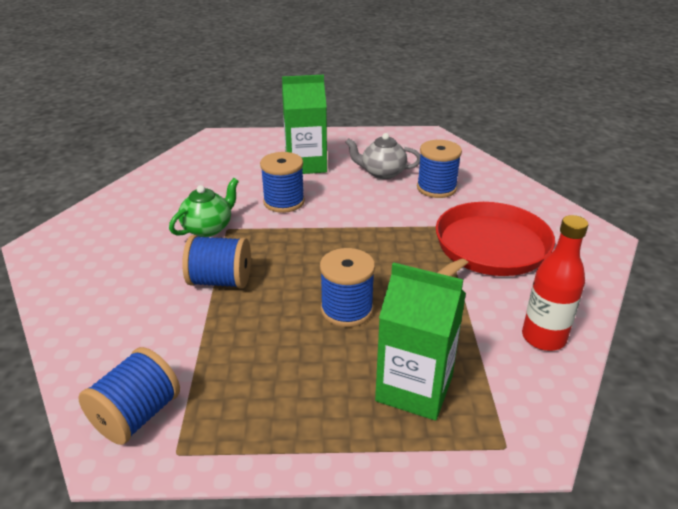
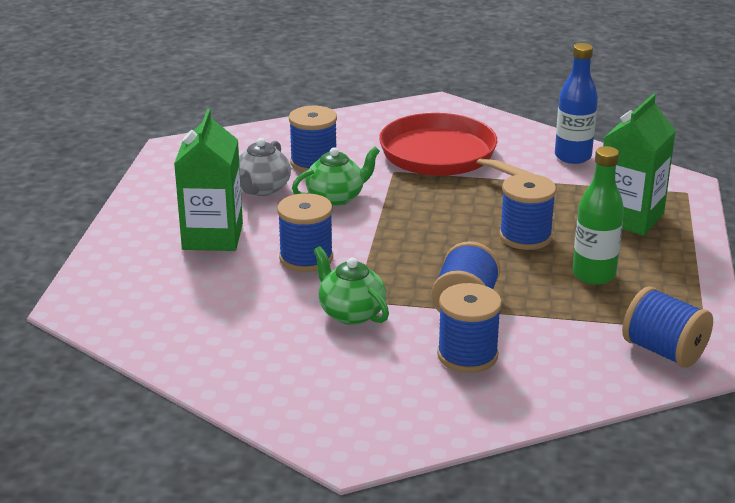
camera: 80 degrees left, 5 degrees down
red bottle [522,215,588,351] -> blue bottle [555,43,598,164]
none -> green teapot [292,147,380,206]
none -> blue spool [437,283,502,373]
none -> green bottle [572,146,624,285]

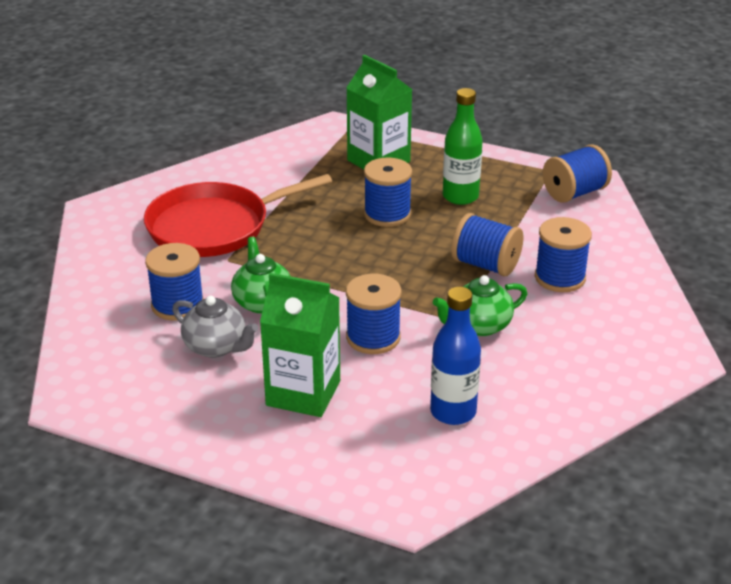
camera: 75 degrees left, 5 degrees up
blue bottle [555,43,598,164] -> blue bottle moved to [430,287,481,425]

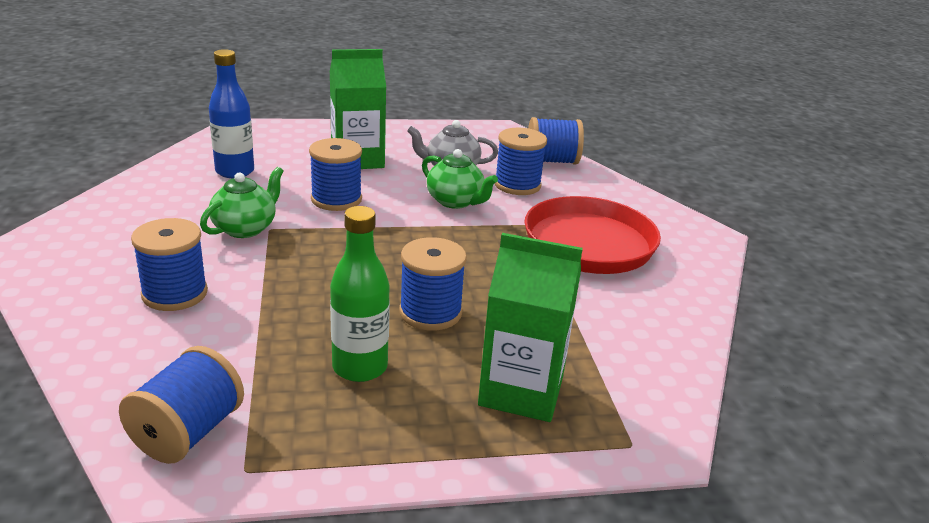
camera: 145 degrees right, 5 degrees down
blue spool [451,213,524,276] -> blue spool moved to [528,117,584,165]

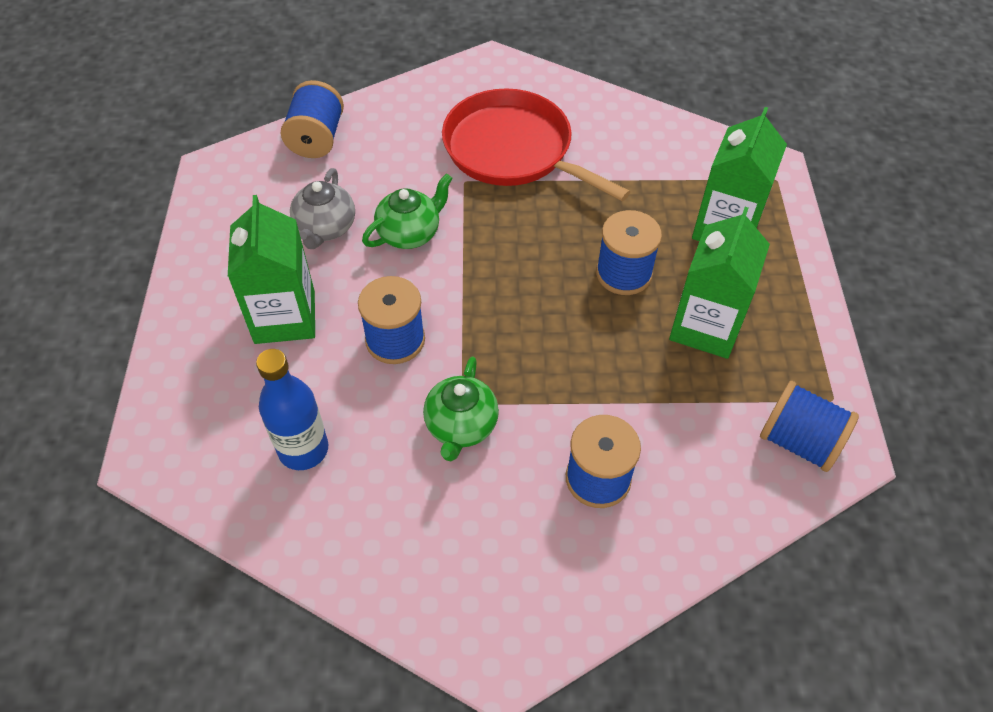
camera: 80 degrees left, 25 degrees up
green teapot [200,167,283,238] -> green teapot turned 120 degrees counterclockwise [423,356,499,461]
green bottle [330,206,390,382] -> green carton [669,207,770,359]
blue spool [495,128,547,195] -> none

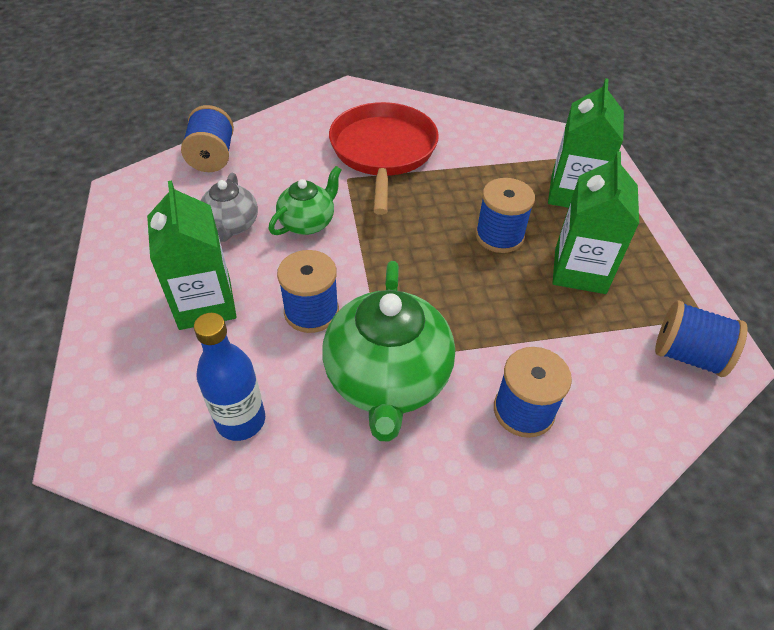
camera: 10 degrees left, 5 degrees down
green teapot [423,356,499,461] -> green teapot [323,261,455,442], size x1.82
red pan [442,88,630,201] -> red pan turned 60 degrees clockwise [329,102,439,215]

